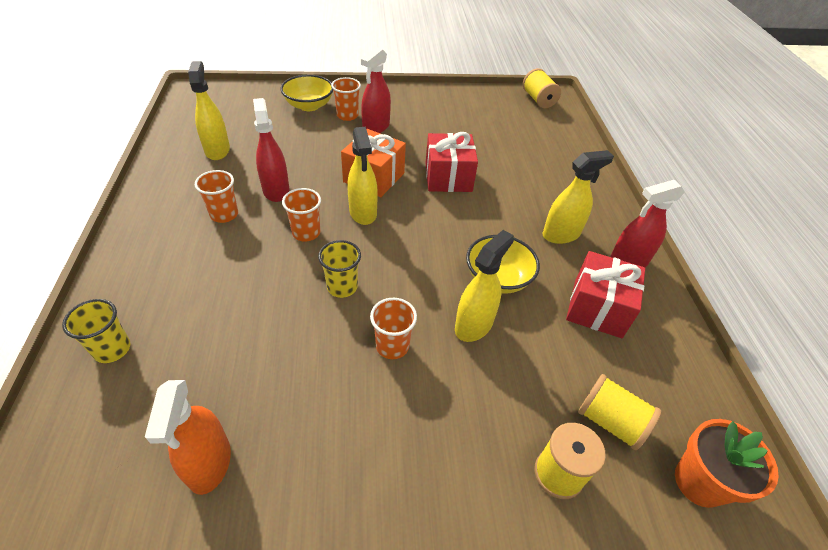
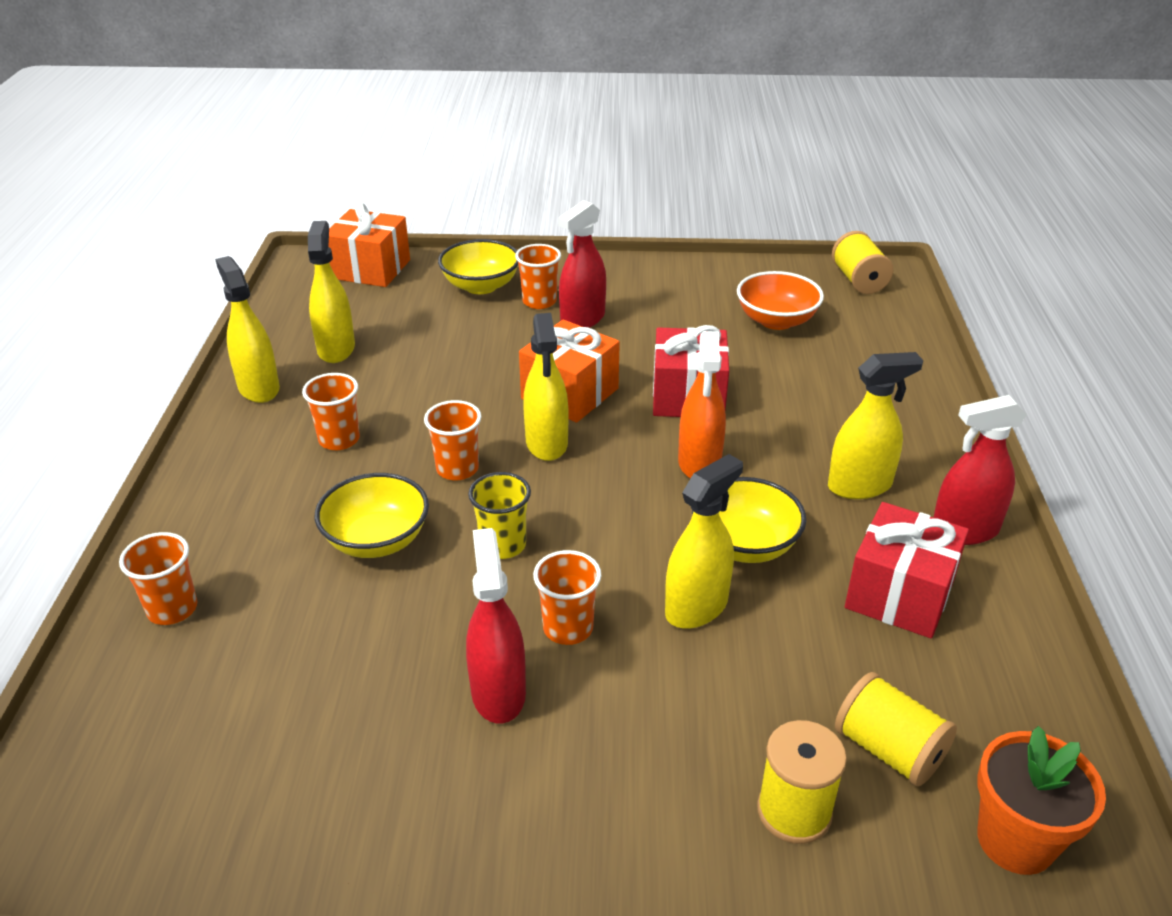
camera: 10 degrees right, 10 degrees down
yellow cup [62,299,131,363] -> orange cup [119,532,197,625]
orange spray bottle [145,380,231,495] -> orange spray bottle moved to [678,331,726,479]
red spray bottle [253,98,289,202] -> red spray bottle moved to [466,528,526,724]
none -> yellow spray bottle [215,256,280,403]
none -> yellow bowl [315,473,429,558]
none -> orange gift [328,202,410,287]
none -> orange bowl [737,271,824,330]

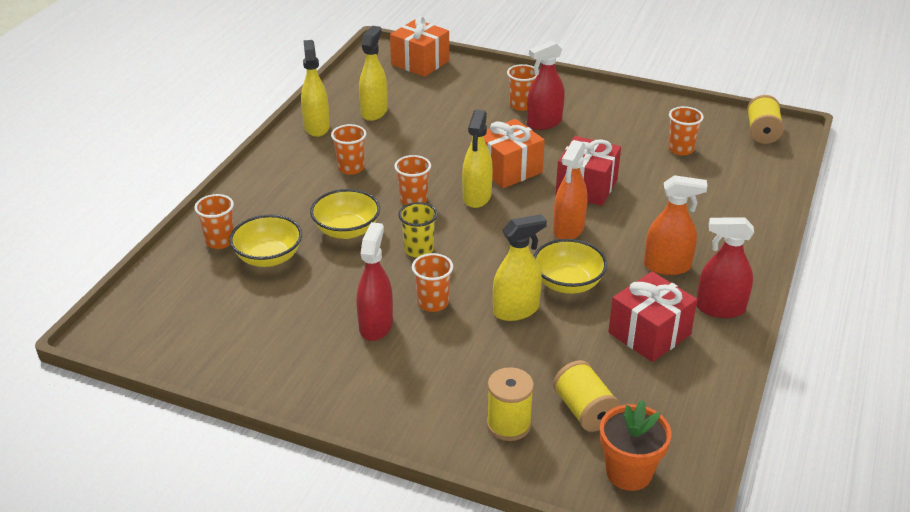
camera: 20 degrees right, 0 degrees up
yellow bowl [438,239,518,294] -> yellow bowl moved to [229,215,302,267]
orange bowl [737,271,824,330] -> orange cup [668,106,704,155]
yellow spray bottle [828,352,923,499] -> orange spray bottle [644,175,707,275]

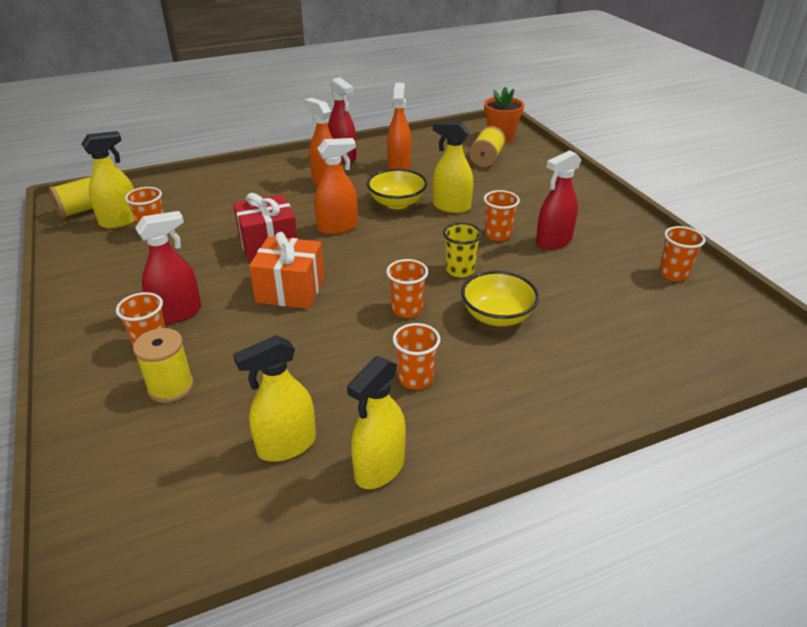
camera: 135 degrees left, 0 degrees up
orange cup [194,194,234,249] -> orange cup moved to [659,226,706,281]
yellow bowl [229,215,302,267] -> none
orange gift [390,16,449,77] -> none
yellow spray bottle [462,110,493,208] -> yellow spray bottle moved to [81,131,135,228]
yellow spool [487,367,534,441] -> yellow spool moved to [133,328,194,403]
red spray bottle [527,40,565,130] -> red spray bottle turned 45 degrees counterclockwise [135,211,201,324]
red gift [608,272,697,362] -> orange spray bottle [387,83,411,170]

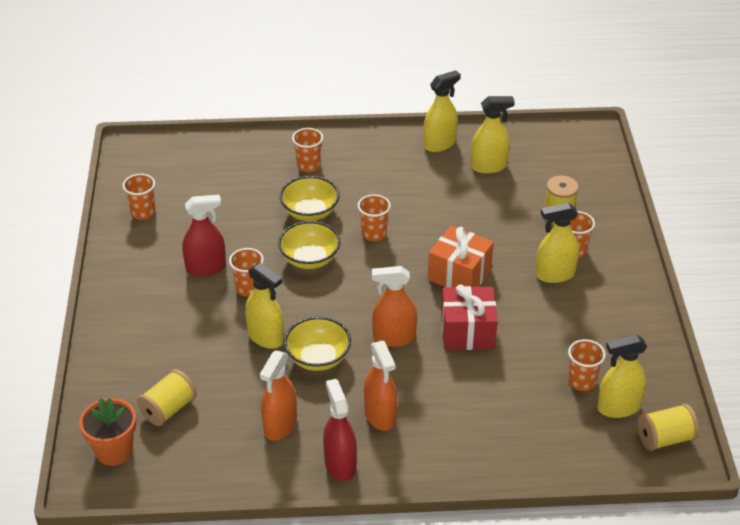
camera: 160 degrees left, 5 degrees up
red spray bottle [135,211,201,324] -> yellow spray bottle [535,203,579,283]
orange cup [393,323,440,389] -> orange cup moved to [292,128,323,172]
yellow cup [443,223,482,277] -> yellow bowl [278,221,340,269]

